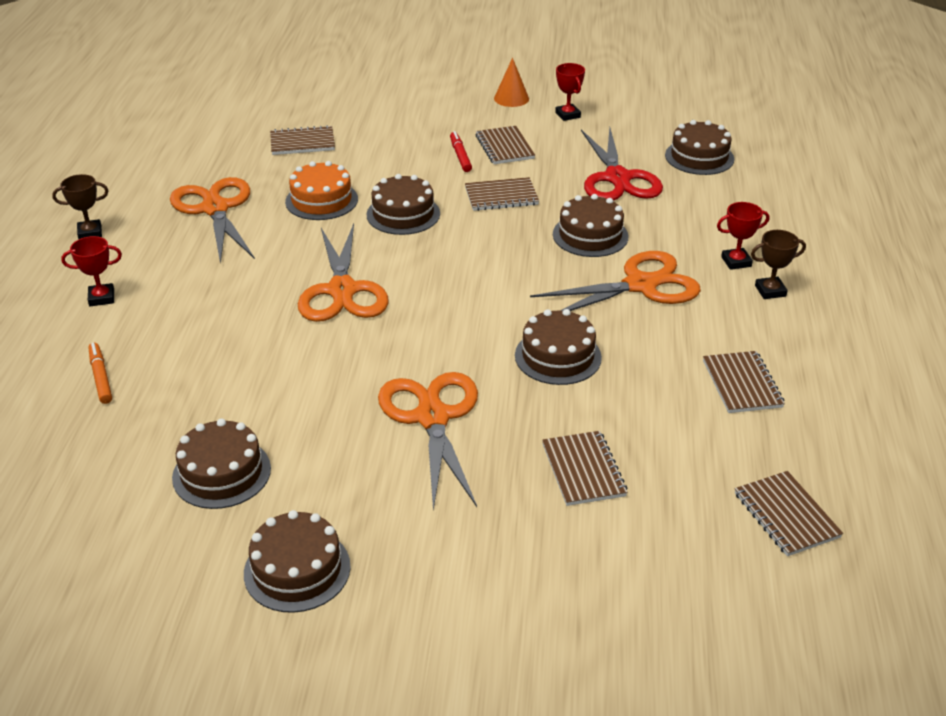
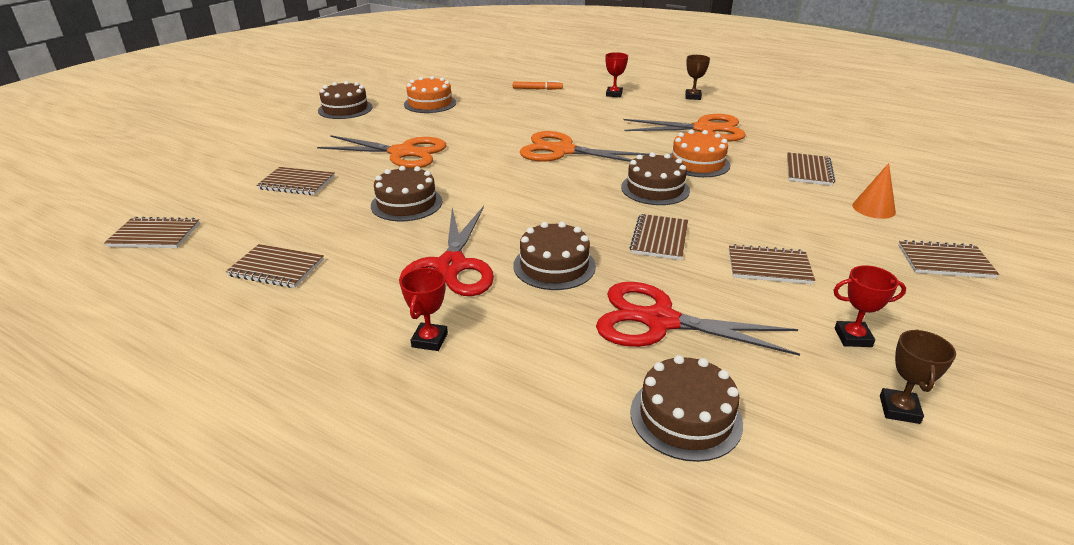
camera: 115 degrees right, 5 degrees down
brown cake [172,418,271,509] -> orange cake [404,76,456,113]
red marker [450,131,472,172] -> none
orange cone [494,58,529,107] -> orange cone moved to [852,163,896,219]
orange scissors [530,251,701,311] -> red scissors [399,206,494,296]
brown trophy [751,230,806,299] -> brown trophy moved to [880,330,956,424]
none -> brown notebook [898,240,999,278]

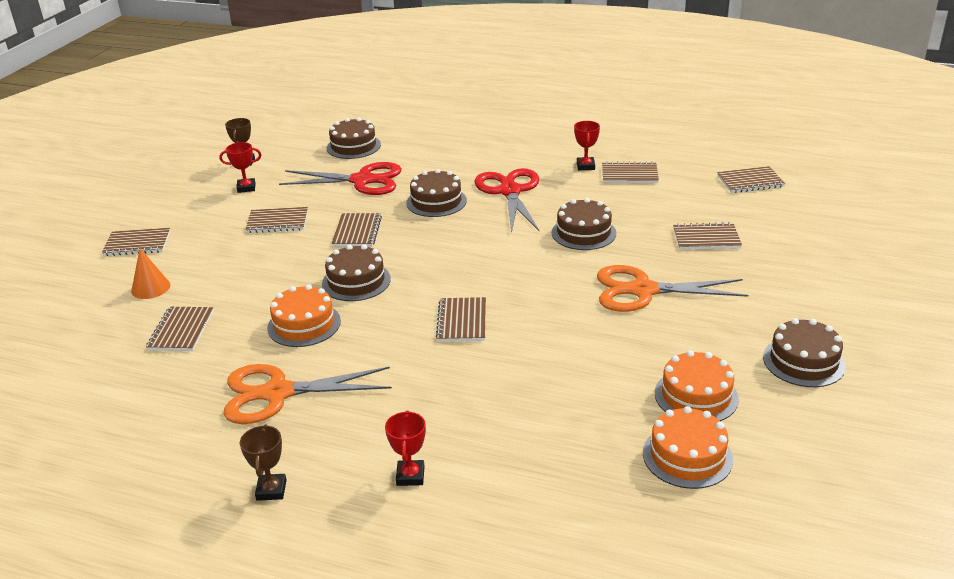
camera: 170 degrees right, 0 degrees up
red trophy [400,268,448,351] -> red trophy moved to [574,121,600,170]
orange marker [513,81,563,90] -> none
orange scissors [520,131,649,162] -> brown notebook [436,297,486,342]
none -> orange cake [643,406,733,489]

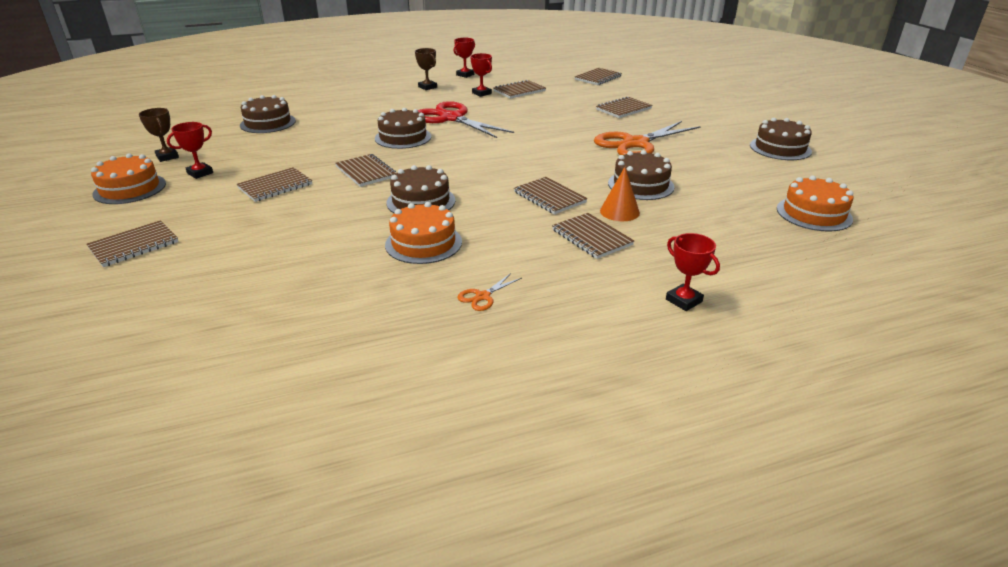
camera: 40 degrees left, 0 degrees up
orange cone [131,248,170,299] -> orange cone moved to [600,167,640,221]
brown notebook [146,307,213,351] -> brown notebook moved to [552,213,634,259]
orange scissors [223,364,392,424] -> orange scissors [457,273,522,311], size x0.40
brown trophy [240,424,286,501] -> brown trophy moved to [415,48,437,90]
red scissors [279,162,402,195] -> none
brown cake [552,198,616,250] -> brown cake moved to [608,150,675,200]
orange cake [655,350,739,421] -> orange cake moved to [91,153,166,204]
none -> red trophy [454,38,475,78]

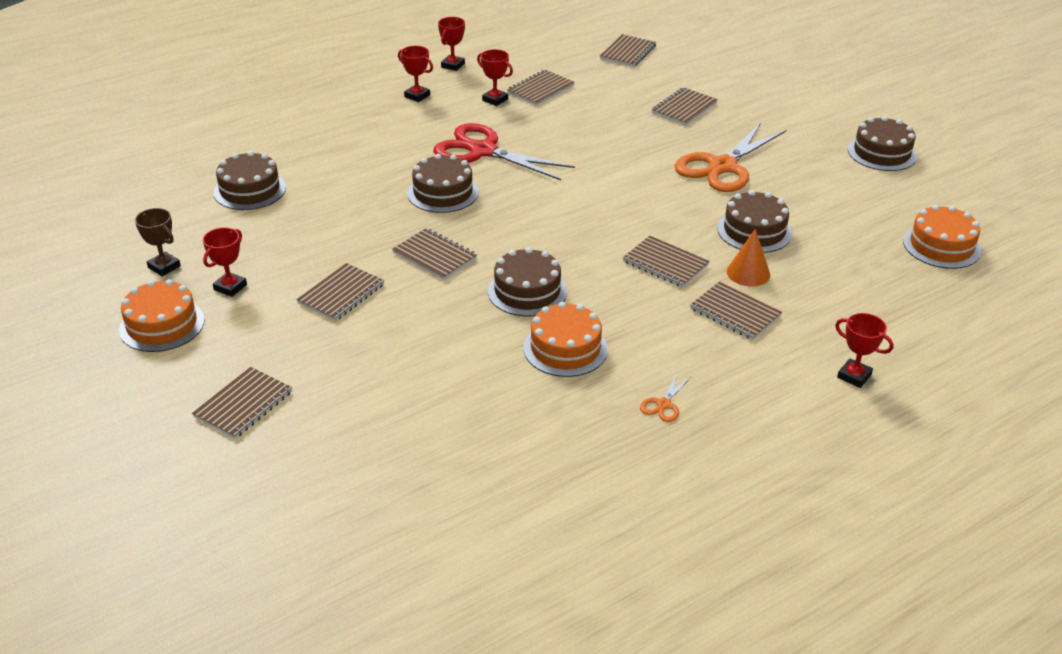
camera: 15 degrees left, 5 degrees up
brown trophy [415,48,437,90] -> red trophy [398,46,433,102]

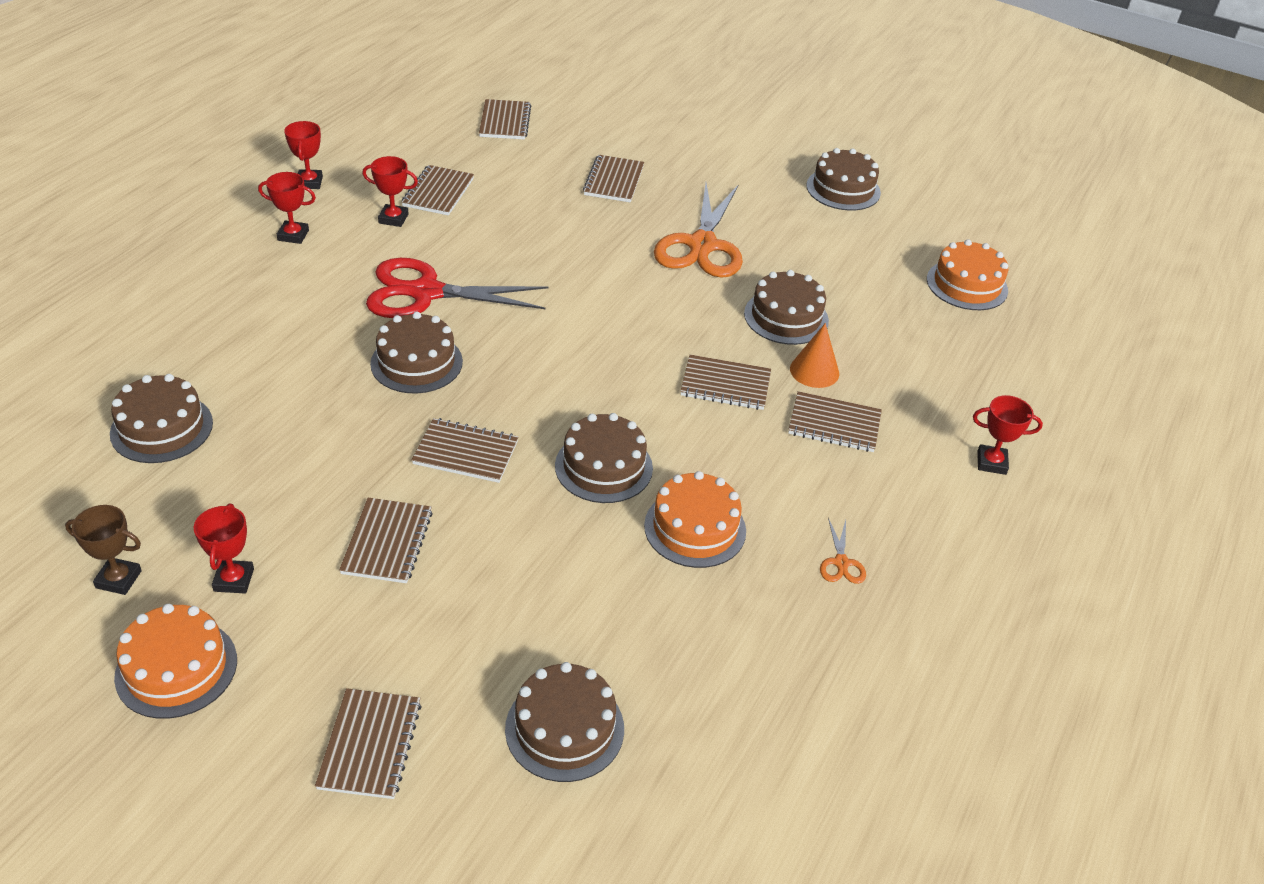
camera: 30 degrees left, 5 degrees up
none -> brown cake [505,662,624,782]

